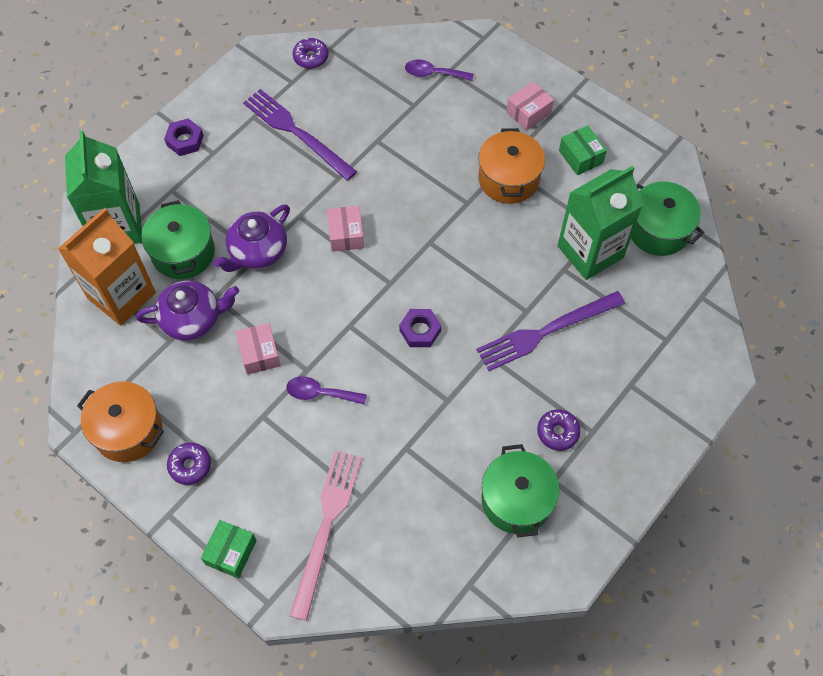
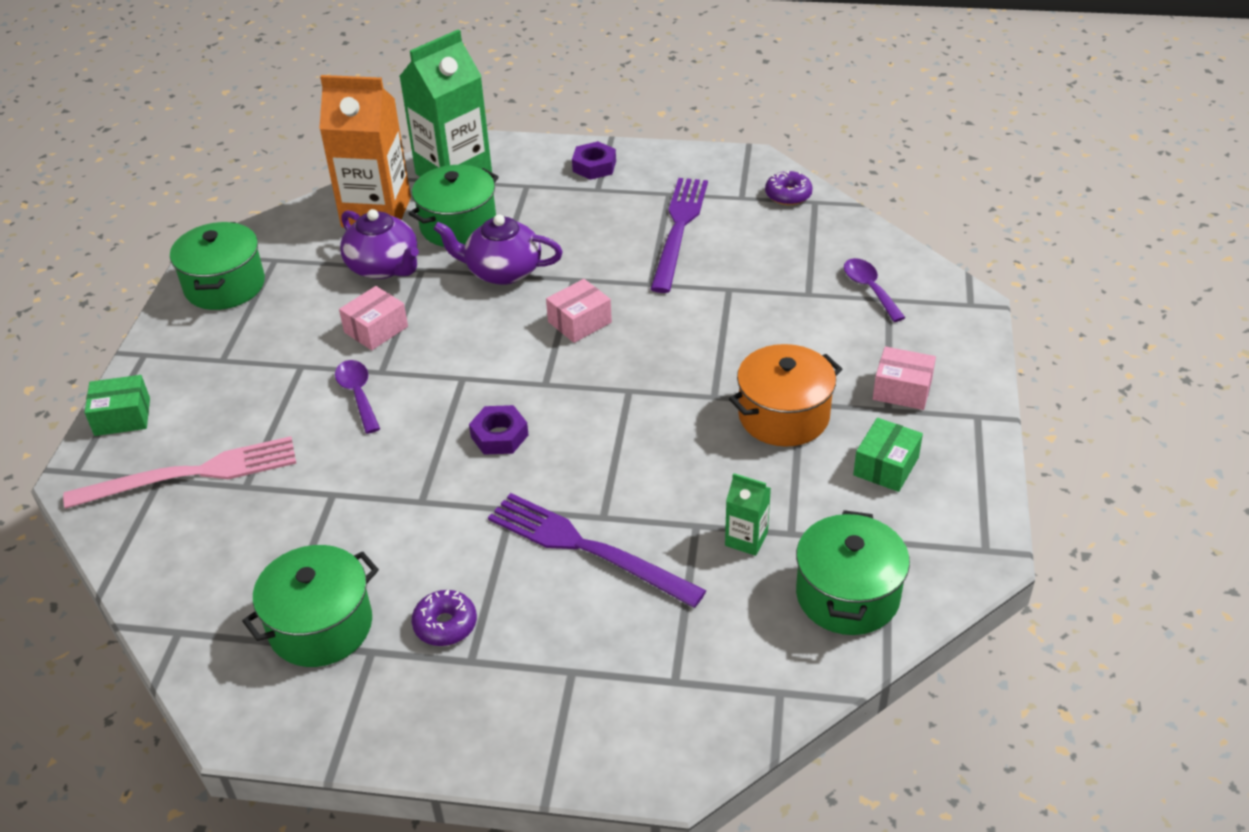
camera: 60 degrees right, 20 degrees down
orange pot [77,381,164,462] -> green pot [170,222,265,310]
purple donut [167,442,211,485] -> none
green carton [557,166,643,280] -> green carton [725,473,771,556], size x0.44

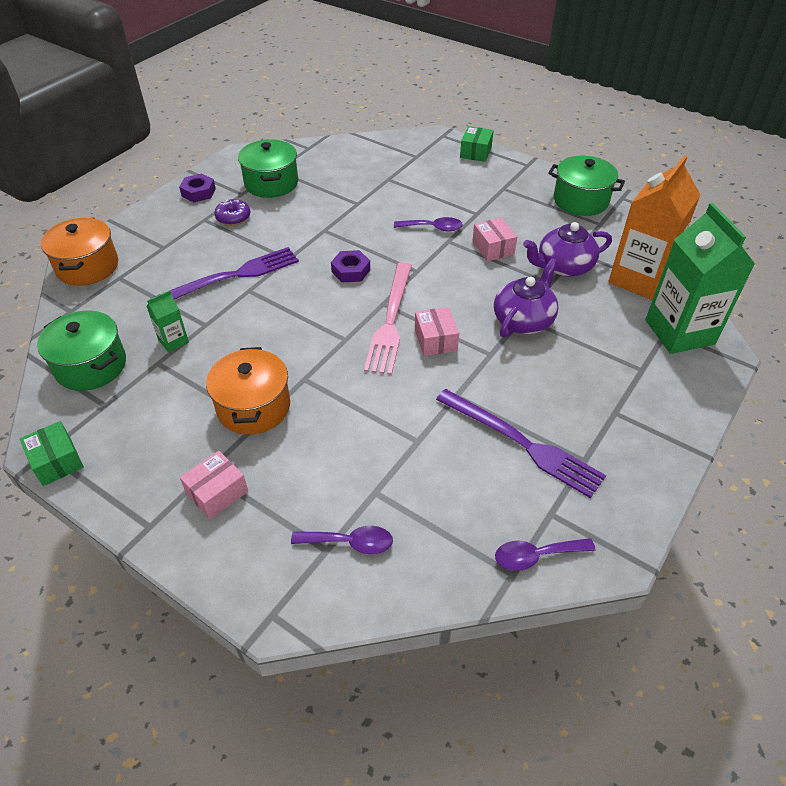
camera: 115 degrees right, 5 degrees up
pink fork [63,436,296,509] -> pink fork moved to [364,262,412,375]
green pot [408,165,499,247] -> none
purple nut [572,141,616,180] -> purple nut moved to [179,174,216,202]
purple donut [765,171,813,205] -> purple spoon [495,538,596,571]
green box [853,418,923,492] -> green box moved to [20,421,84,486]
none -> orange pot [41,218,118,286]

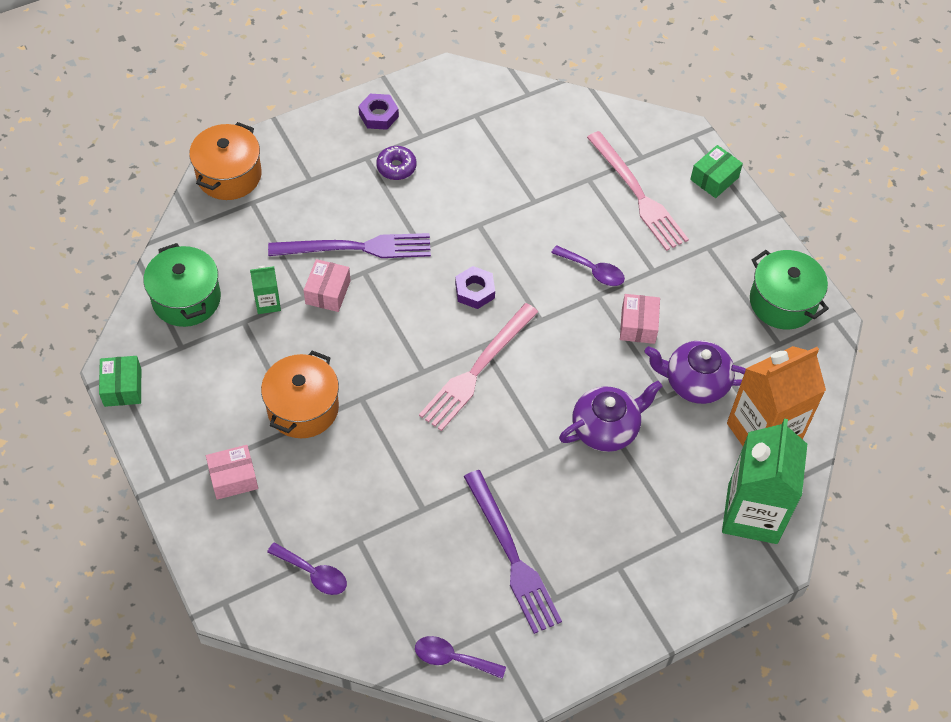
camera: 25 degrees right, 10 degrees up
green pot [238,139,298,198] -> none
pink box [415,307,459,356] -> pink box moved to [303,259,351,312]
none -> pink fork [587,131,689,251]

